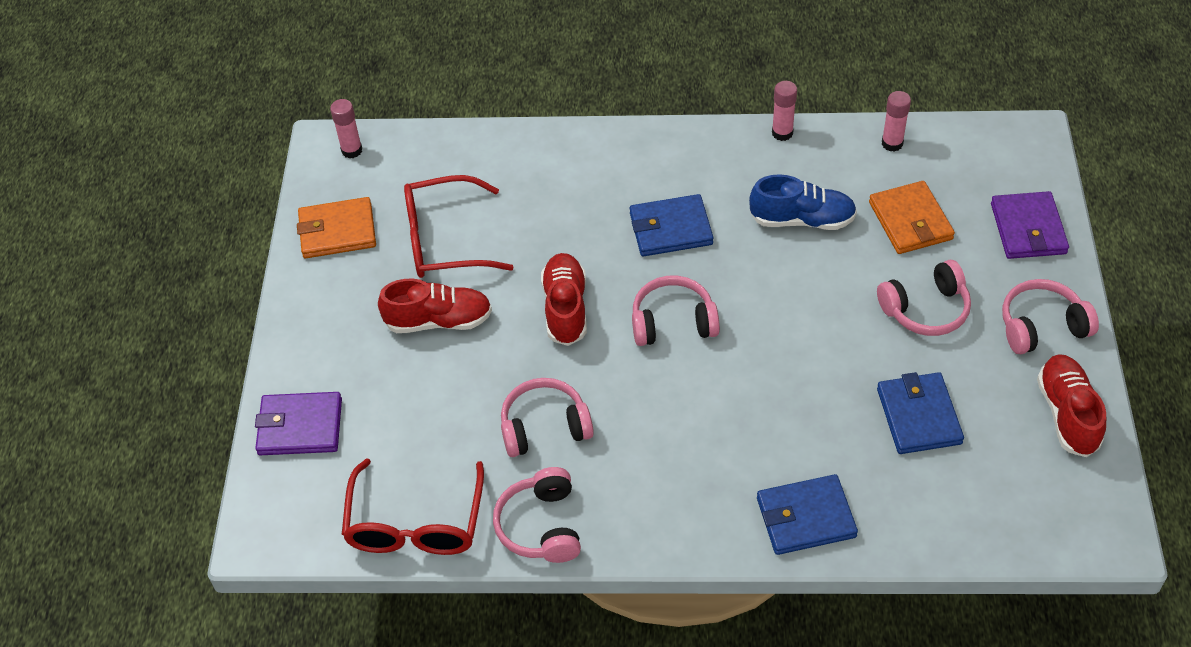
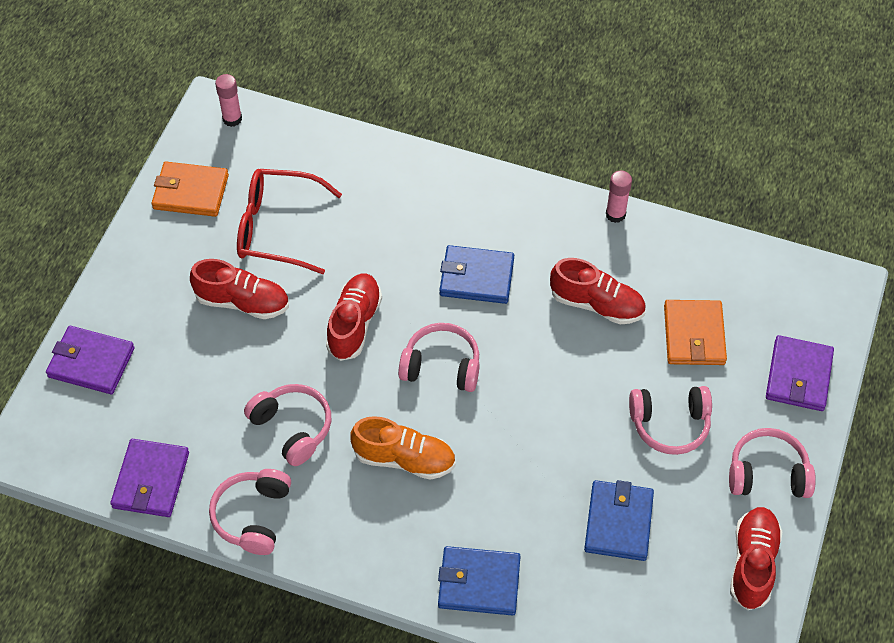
camera: 15 degrees right, 5 degrees up
red glasses [342,459,484,555] -> purple wallet [110,439,189,517]
pink headphones [501,378,594,457] -> pink headphones turned 45 degrees clockwise [244,384,331,466]
blue shoe [749,174,857,230] -> red shoe [550,258,646,324]
pink glue stick [882,91,911,152] -> none
none -> orange shoe [350,416,456,480]

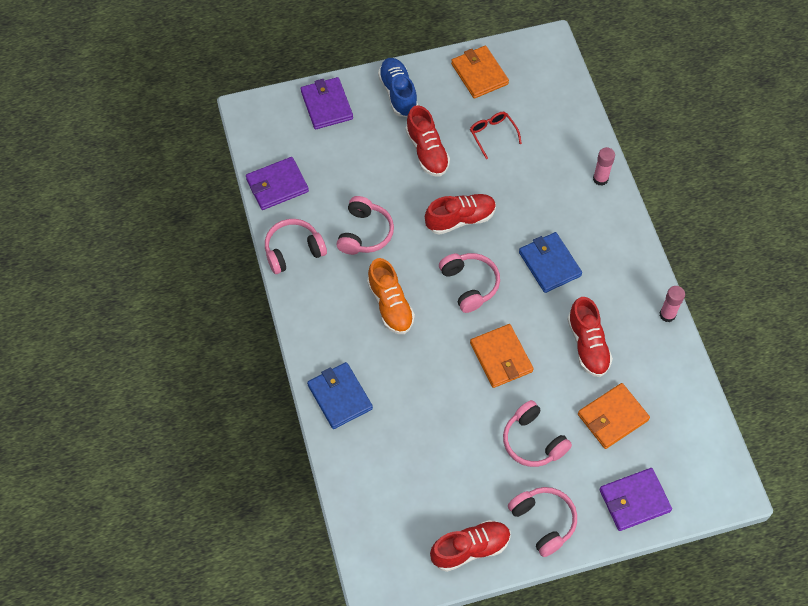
camera: 55 degrees right, 5 degrees up
pink glue stick [215,74,242,127] -> pink glue stick moved to [593,147,615,186]
red glasses [237,169,342,274] -> red glasses [470,112,522,159], size x0.55
blue wallet [584,480,654,561] -> none
none -> blue shoe [378,58,418,117]
none -> orange wallet [470,324,534,388]

